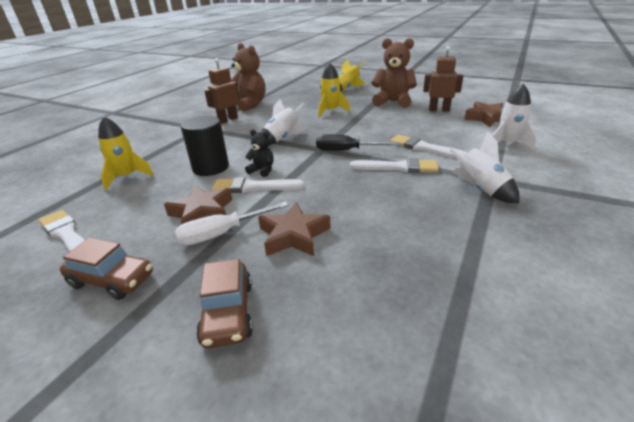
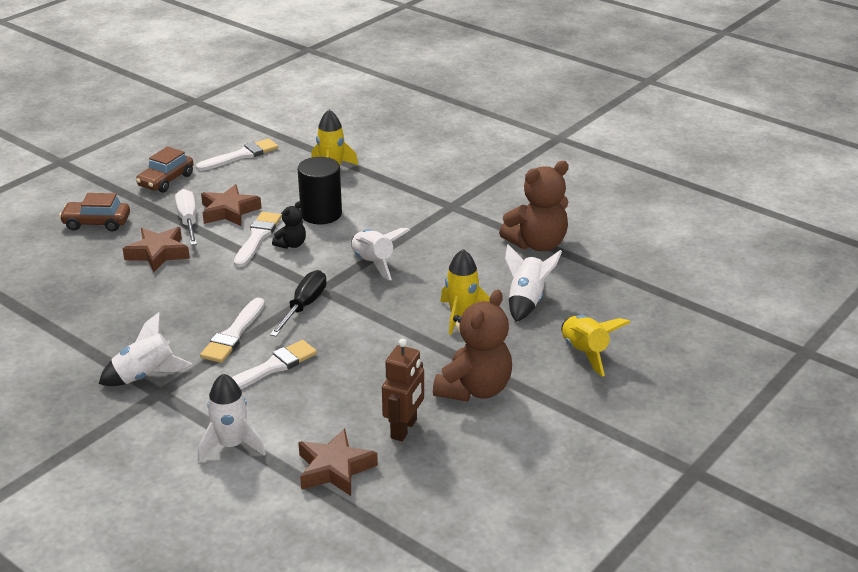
camera: 100 degrees right, 0 degrees up
brown robot [204,58,240,124] -> none
none -> white rocket [505,244,562,322]

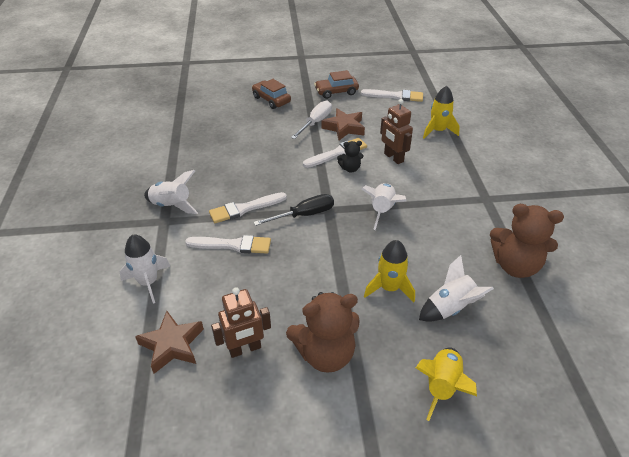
camera: 45 degrees right, 10 degrees up
brown star [123,227,190,272] -> none
black cylinder [298,157,342,224] -> brown robot [380,99,413,164]

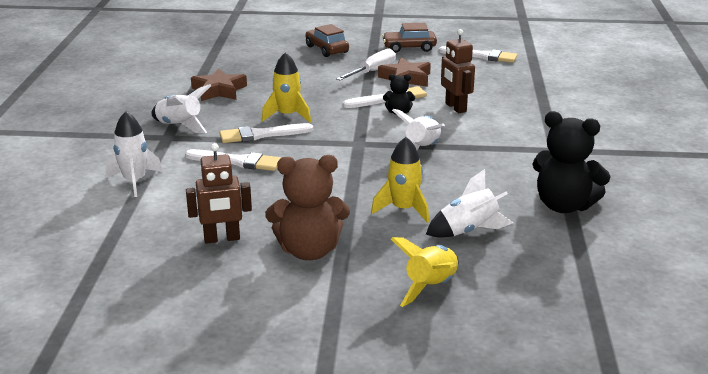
camera: 10 degrees right, 15 degrees down
brown star [135,311,204,374] -> brown star moved to [191,69,247,101]
black screwdriver [253,194,334,226] -> none
yellow rocket [423,86,460,139] -> yellow rocket moved to [262,52,311,123]
brown teddy bear [490,204,564,278] -> black teddy bear [532,111,611,213]

